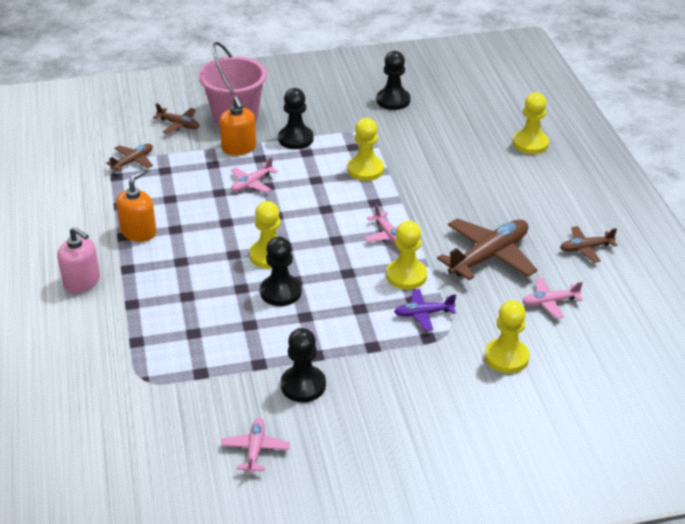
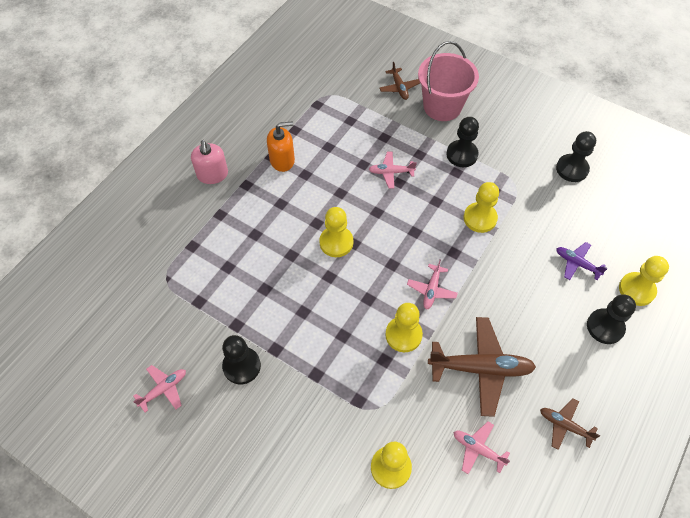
camera: 45 degrees right, 20 degrees up
brown plane [106,144,153,172] -> none
orange soap dispenser [219,96,256,155] -> none
black pawn [260,237,302,306] -> black pawn moved to [587,294,636,344]
purple plane [394,289,456,331] -> purple plane moved to [556,242,608,280]

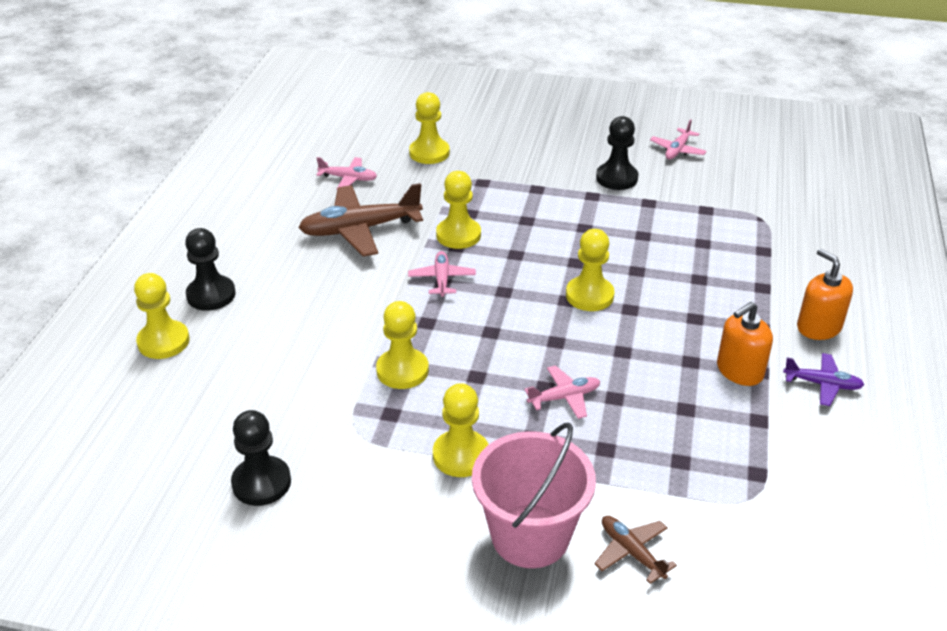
camera: 160 degrees right, 20 degrees down
pink soap dispenser [191,140,228,184] -> orange soap dispenser [797,249,853,340]
black pawn [446,117,479,167] -> yellow pawn [433,383,489,477]
brown plane [540,398,600,450] -> none
purple plane [556,242,608,280] -> purple plane moved to [783,353,864,406]

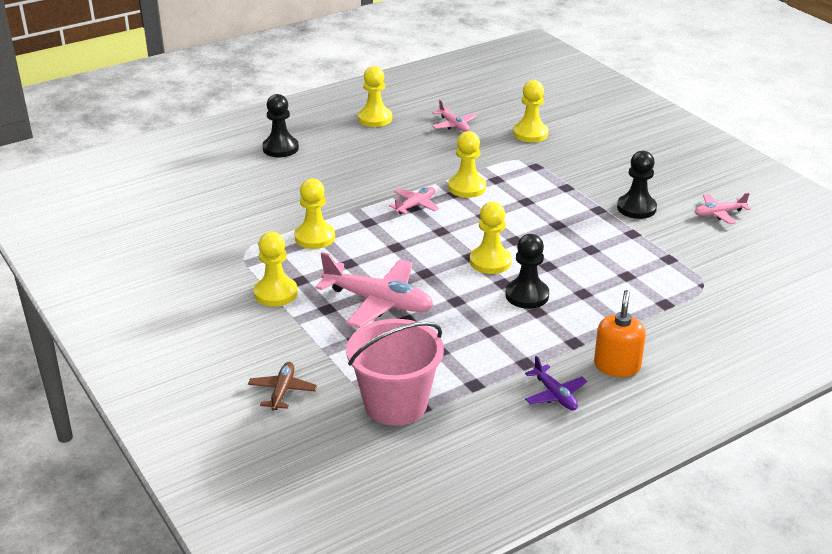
camera: 45 degrees right, 5 degrees down
yellow pawn [134,273,189,359] -> yellow pawn moved to [358,66,392,127]
black pawn [231,410,291,506] -> black pawn moved to [506,234,549,309]
brown plane [298,183,423,257] -> none
pink bucket [472,423,596,568] -> pink bucket moved to [346,319,444,426]
pink plane [524,365,600,419] -> pink plane [315,252,433,328], size x1.90
orange soap dispenser [717,302,773,386] -> none

